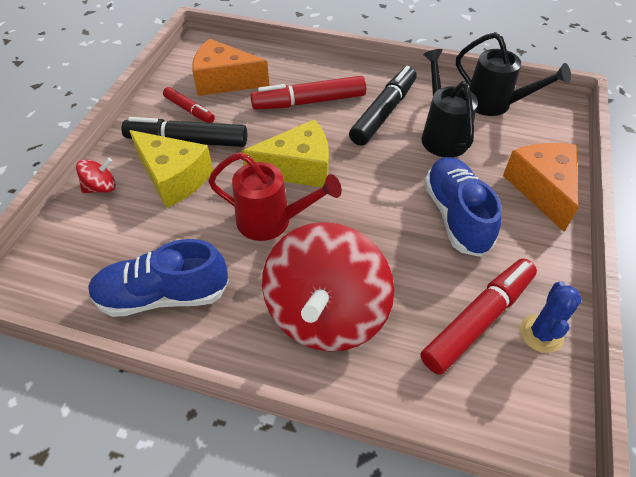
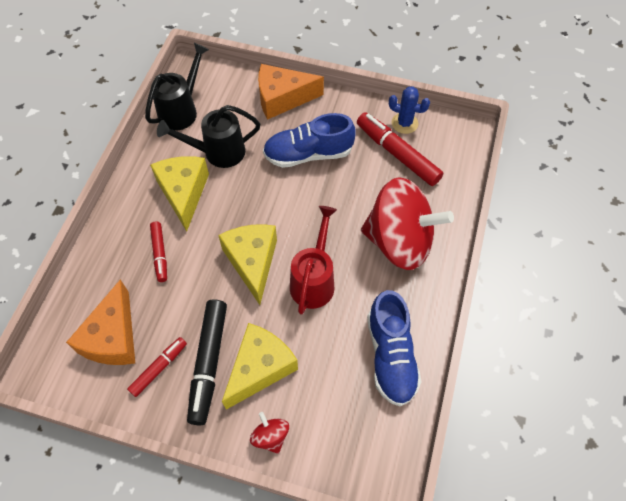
camera: 90 degrees left, 10 degrees up
red marker [250,76,366,110] -> red marker [150,221,167,282], size x0.57
black marker [349,66,417,146] -> yellow cheese [150,156,209,232]

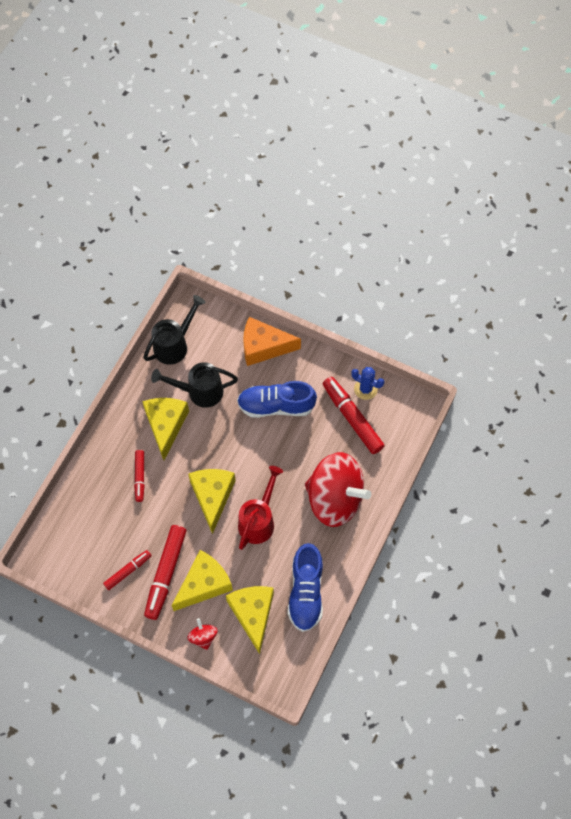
camera: 10 degrees right, 5 degrees up
orange cheese [66,279,135,365] -> none
black marker [187,300,227,425] -> red marker [144,525,186,620]
none -> yellow cheese [226,586,274,654]

